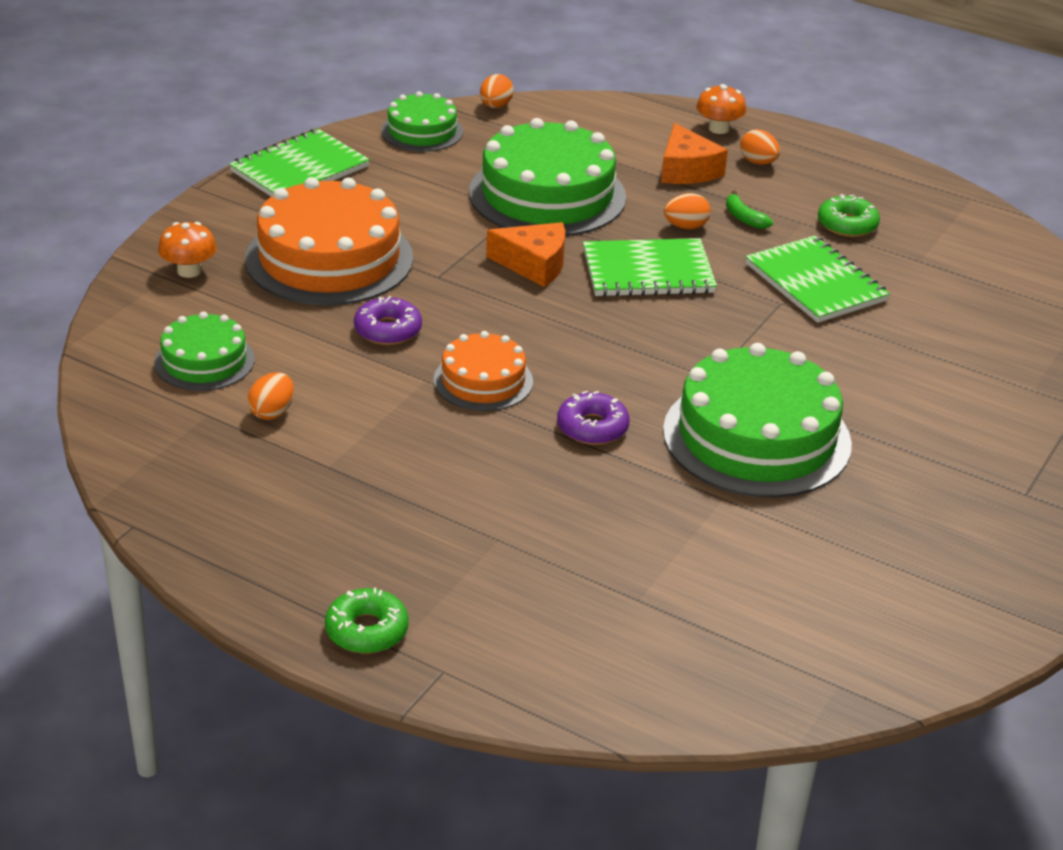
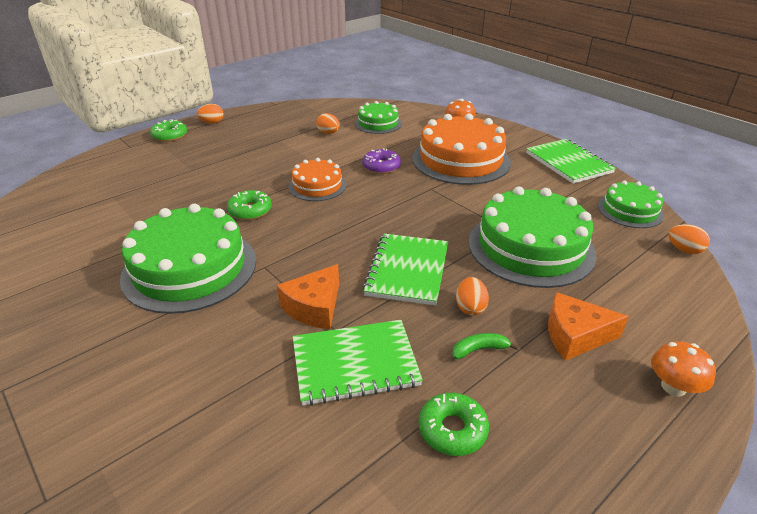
camera: 110 degrees right, 0 degrees up
orange cheese [486,222,565,287] -> orange cheese moved to [277,264,339,329]
purple donut [557,391,629,445] -> green donut [227,190,272,220]
orange egg [740,129,780,165] -> orange egg moved to [197,104,224,124]

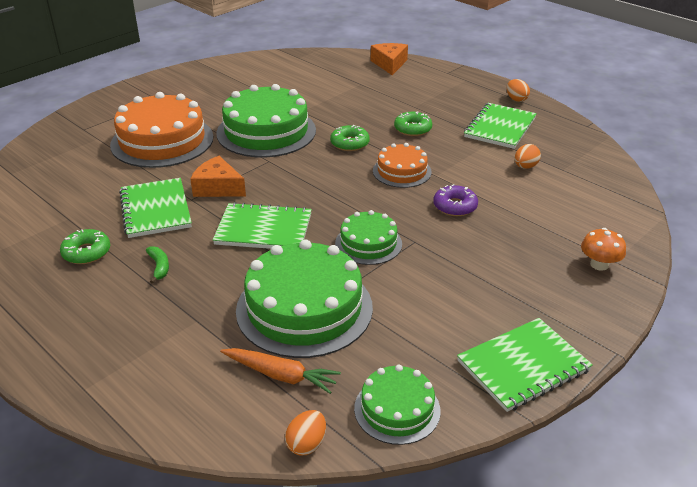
camera: 85 degrees right, 0 degrees up
green donut [150,119,187,142] -> green donut moved to [394,111,432,136]
green cake [355,101,402,134] -> green cake moved to [335,210,402,265]
orange cake [412,113,511,185] -> orange cake moved to [110,92,213,168]
orange egg [456,277,489,315] -> none
orange cheese [548,292,629,361] -> orange cheese moved to [371,43,408,75]
orange mushroom [651,341,716,396] -> none
none -> orange carrot [220,348,341,394]
none -> green notebook [464,103,537,149]

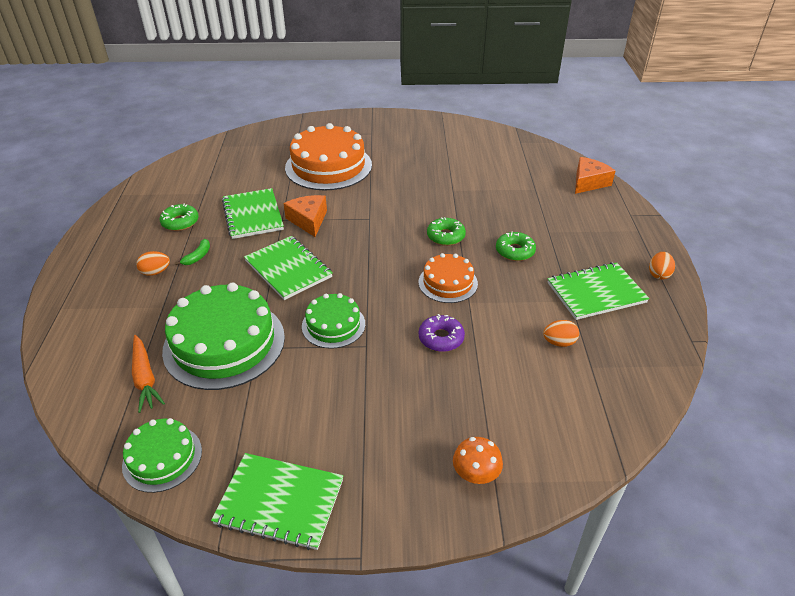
camera: 45 degrees right, 5 degrees up
green notebook [119,178,192,238] -> green notebook turned 45 degrees counterclockwise [222,188,284,239]
green cake [216,84,316,157] -> none
orange egg [285,410,326,456] -> orange egg moved to [136,251,170,276]

